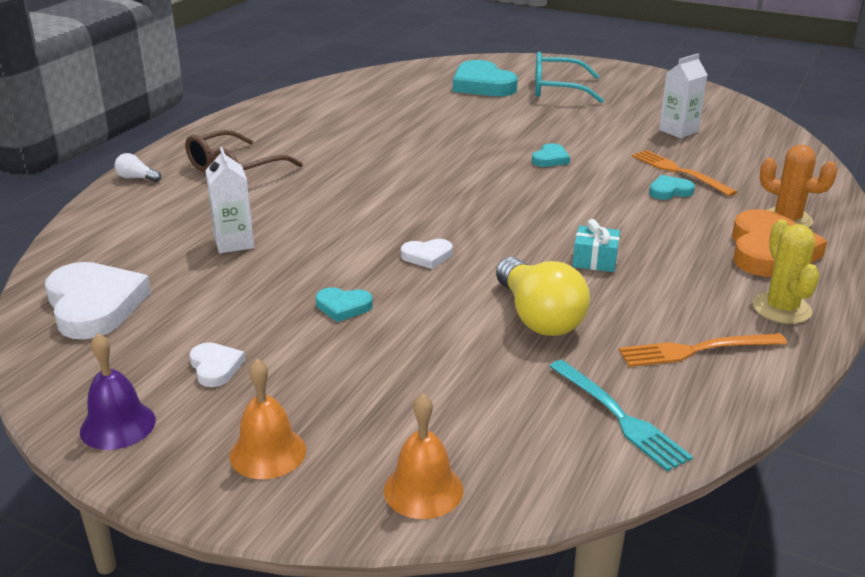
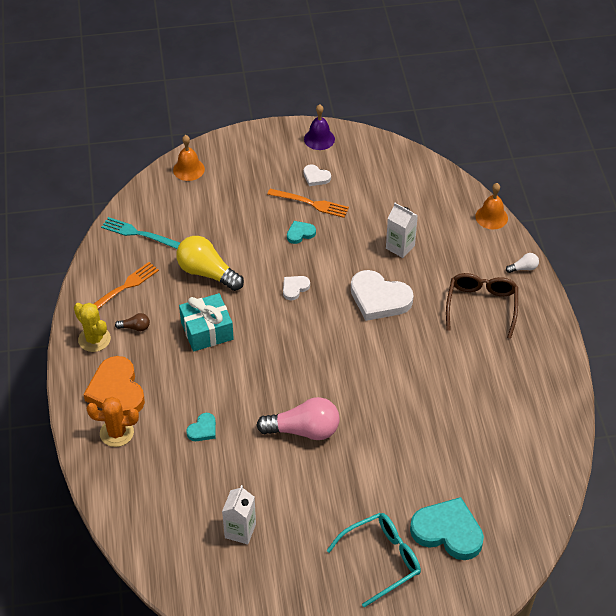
camera: 145 degrees right, 20 degrees up
white heart [45,262,151,339] -> white heart moved to [351,270,414,321]
orange bell [230,359,306,479] -> orange bell moved to [475,183,508,229]
turquoise heart [532,143,570,167] -> pink light bulb [256,397,340,440]
turquoise gift [573,219,620,272] -> turquoise gift [179,293,234,352], size x1.68
orange fork [632,150,737,196] -> orange fork moved to [267,189,349,218]
none -> brown light bulb [115,313,150,331]

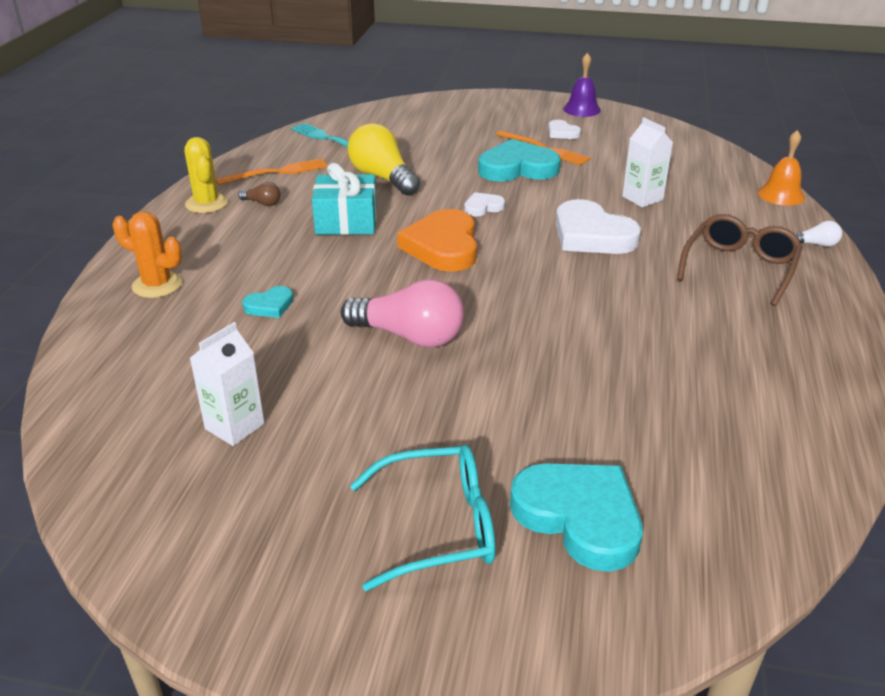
camera: 20 degrees right, 15 degrees down
orange heart [83,356,145,416] -> orange heart moved to [397,209,477,272]
orange bell [173,135,205,181] -> none
turquoise heart [287,221,316,244] -> turquoise heart [478,139,561,182], size x2.05

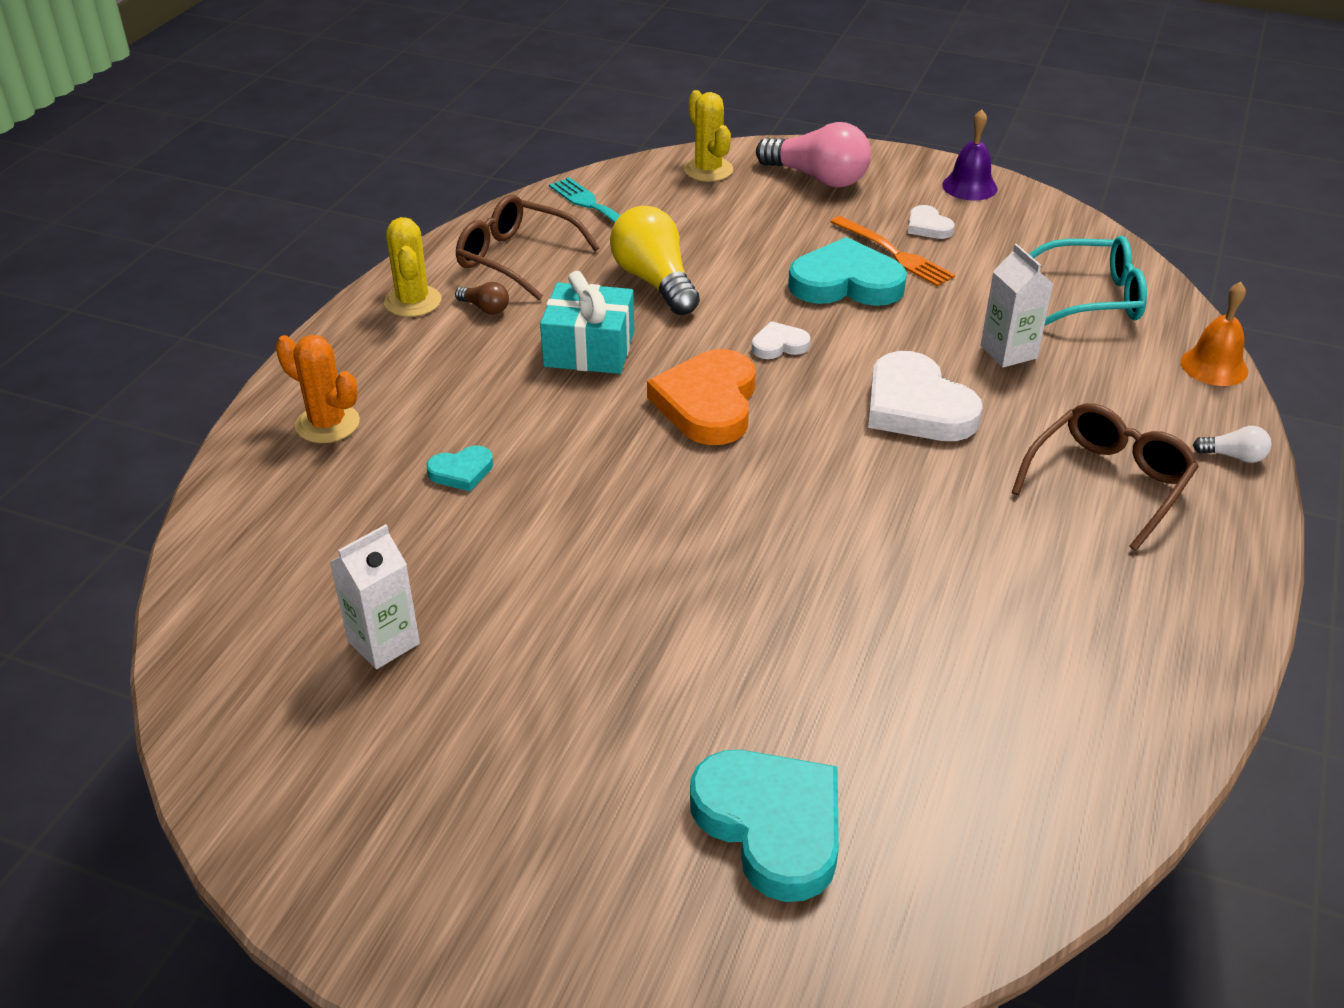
camera: 10 degrees right, 5 degrees up
orange fork [216,158,328,185] -> brown glasses [456,195,600,300]
pink light bulb [341,279,464,348] -> pink light bulb moved to [756,122,871,187]
turquoise glasses [350,445,495,591] -> turquoise glasses moved to [1029,236,1147,326]
none -> yellow cactus [684,90,733,182]

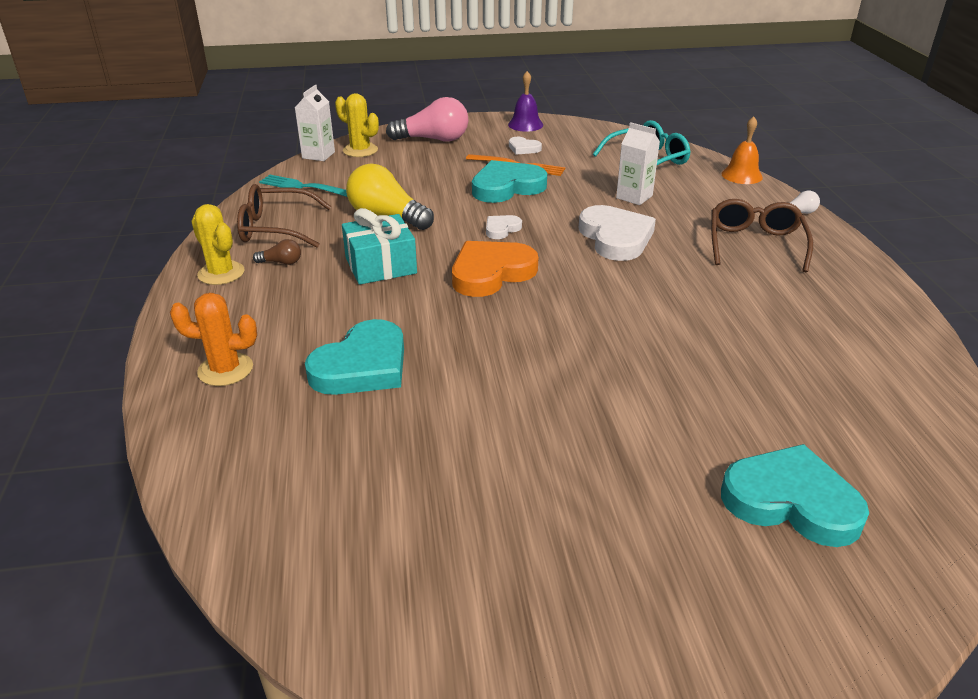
camera: 30 degrees left, 5 degrees down
white carton [330,524,420,669] -> white carton moved to [295,85,335,161]
turquoise heart [426,445,493,491] -> turquoise heart [305,319,404,395], size x2.05
orange heart [647,349,756,445] -> orange heart turned 75 degrees clockwise [452,241,538,297]
white heart [868,351,983,441] -> white heart turned 135 degrees counterclockwise [579,205,656,261]

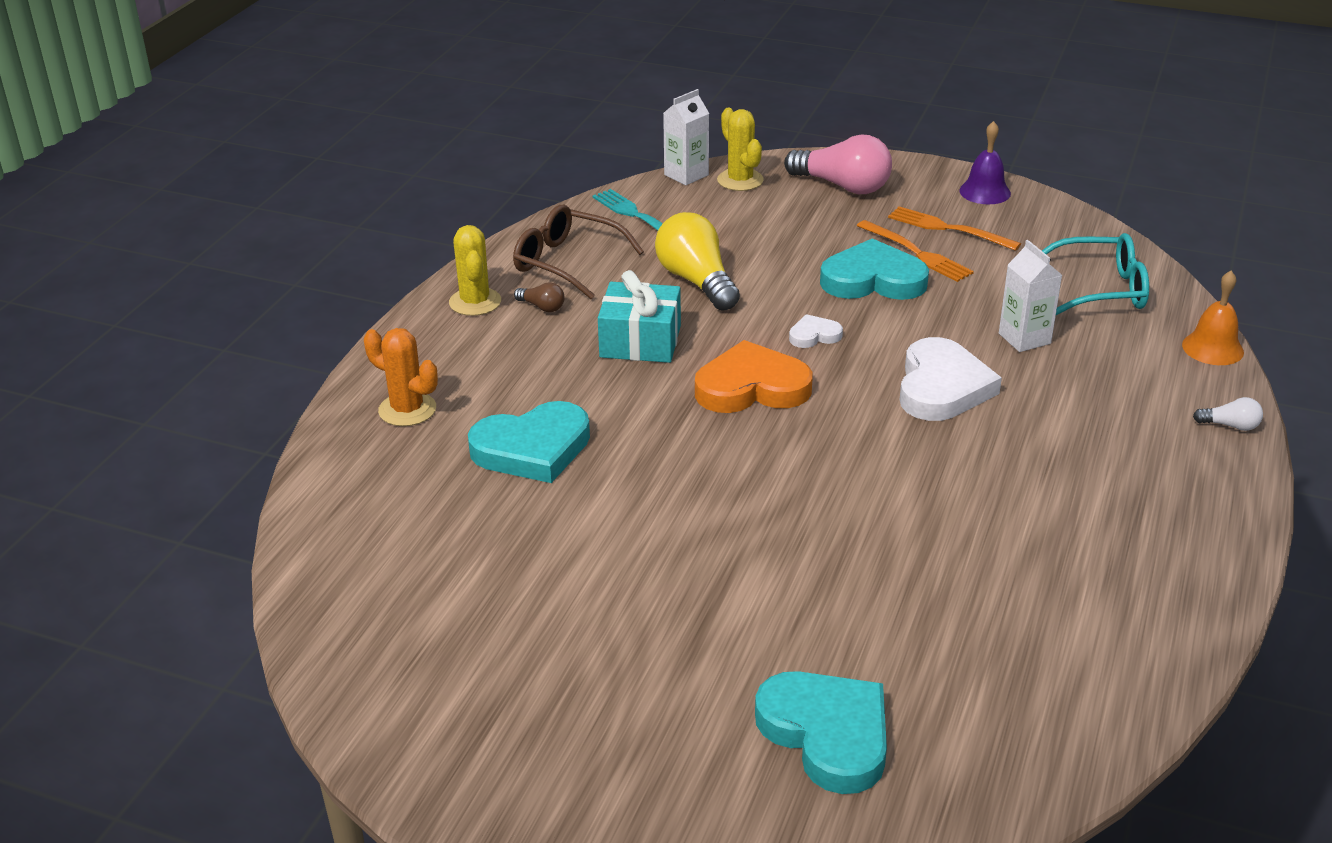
camera: 30 degrees right, 0 degrees up
white heart [509,137,542,154] -> orange fork [888,207,1021,251]
brown glasses [711,199,813,272] -> none

